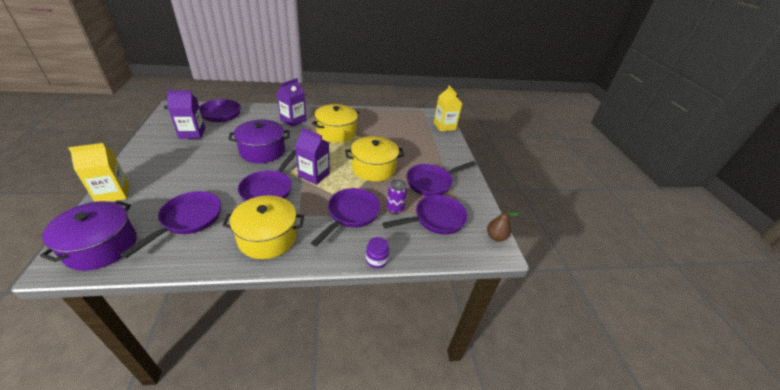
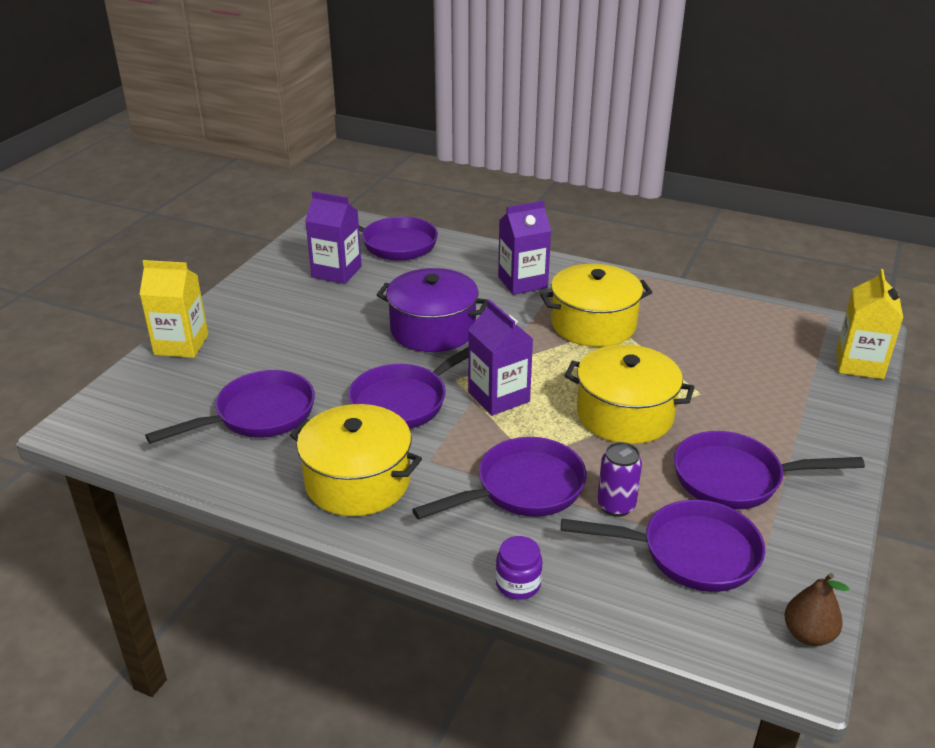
camera: 35 degrees right, 5 degrees down
purple pot [40,200,137,271] -> none

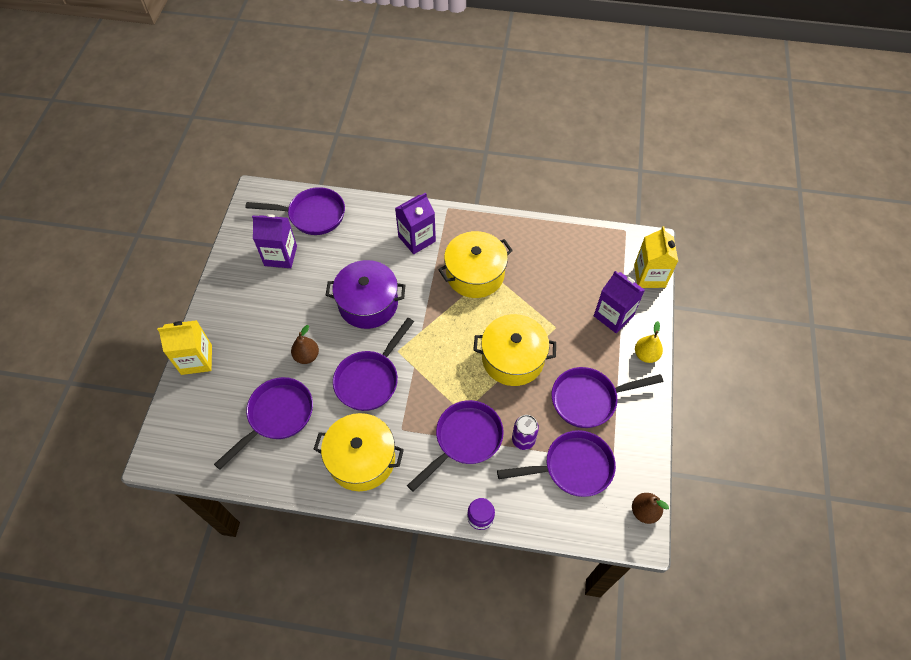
camera: 15 degrees left, 25 degrees up
purple carton [468,299,533,416] -> purple carton moved to [594,271,645,333]
none -> brown pear [291,325,319,364]
none -> yellow pear [635,321,663,363]

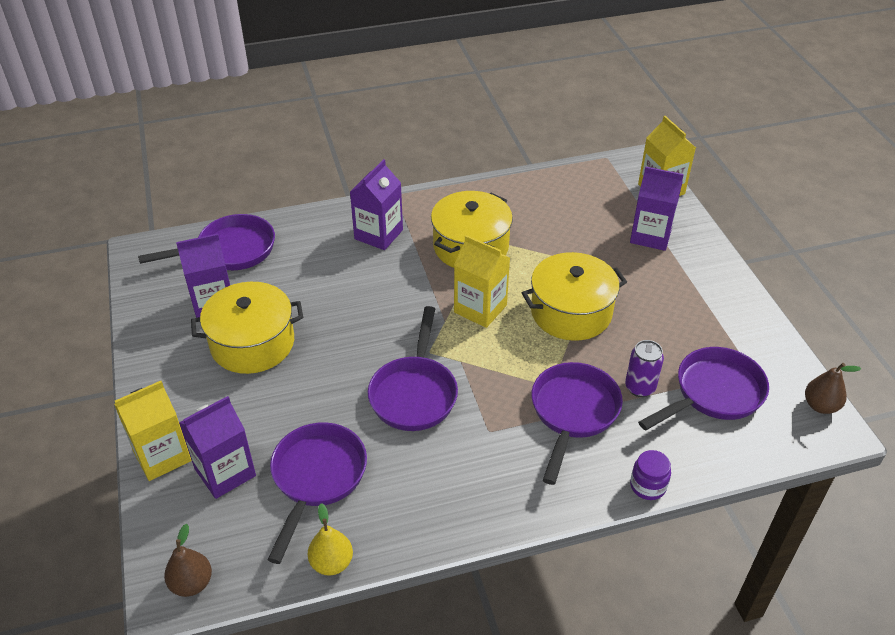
camera: 25 degrees left, 15 degrees down
brown pear [291,325,319,364] -> brown pear moved to [164,524,212,597]
yellow pot [313,413,404,491] -> yellow pot moved to [191,282,303,374]
purple pot [326,260,405,329] -> none
purple pan [552,367,663,428] -> none
yellow pear [635,321,663,363] -> yellow pear moved to [308,503,353,575]
none -> purple carton [179,396,256,499]
none -> yellow carton [454,235,510,328]

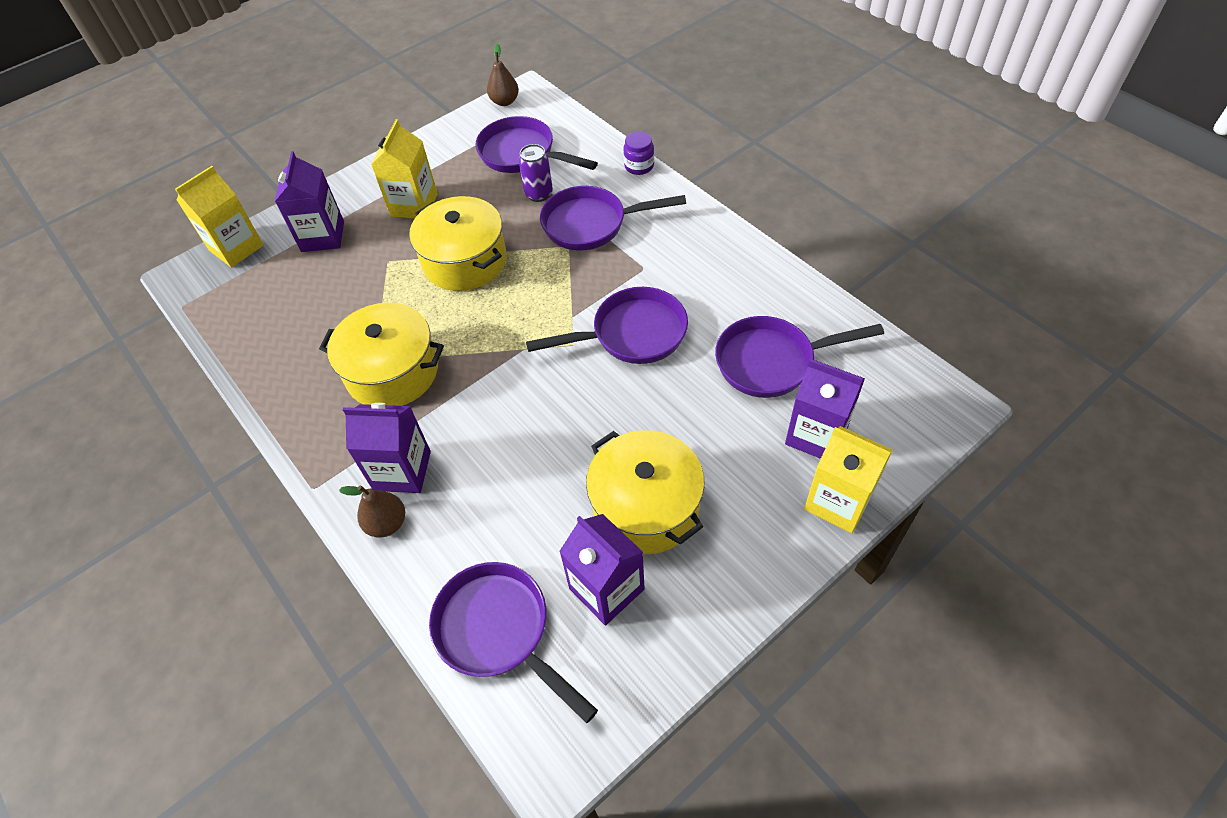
camera: 110 degrees left, 10 degrees up
brown pear [164,524,212,597] -> brown pear moved to [339,486,405,538]
yellow pear [308,503,353,575] -> none
yellow carton [454,235,510,328] -> yellow carton moved to [371,119,438,218]

